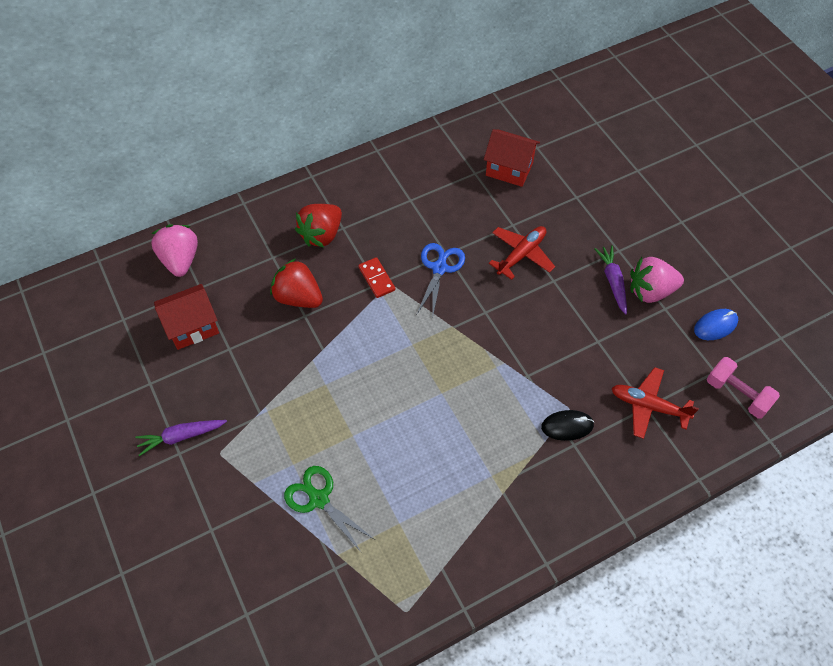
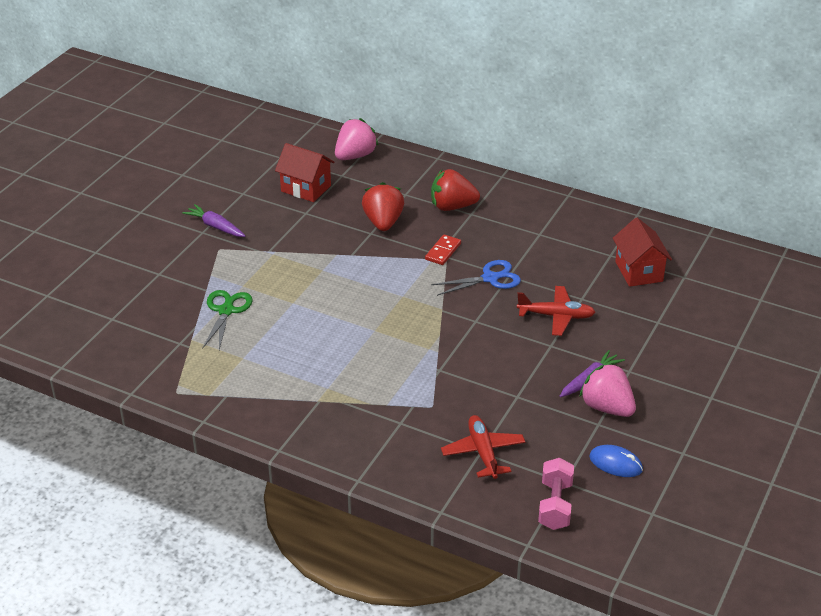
camera: 55 degrees right, 20 degrees down
black mouse [541,410,594,441] -> none

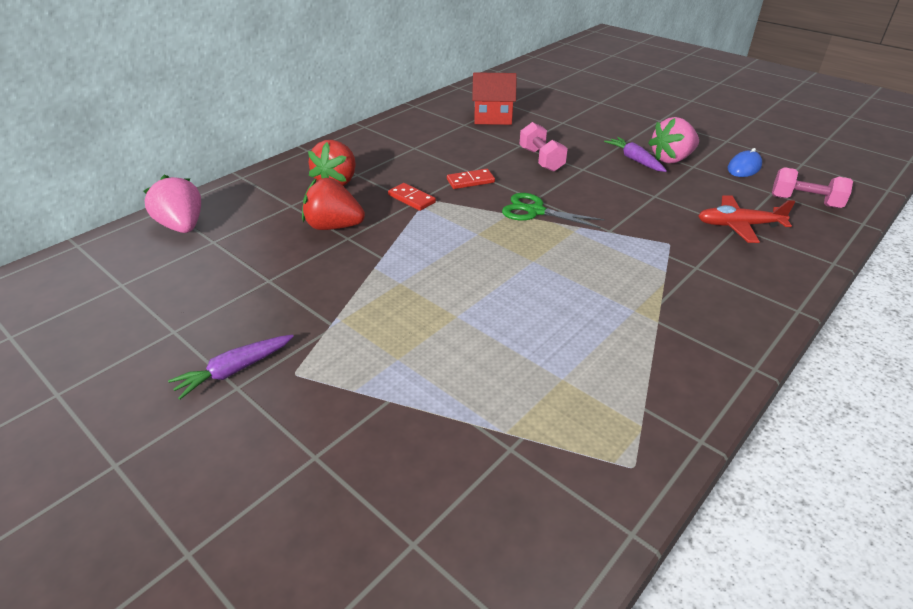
camera: 75 degrees left, 0 degrees up
green scissors [202,290,253,350] -> green scissors moved to [502,193,605,229]
red house [275,143,334,202] -> none
blue scissors [431,260,521,296] -> red domino [447,169,495,189]
red plane [517,286,595,336] -> pink dumbbell [520,122,568,172]

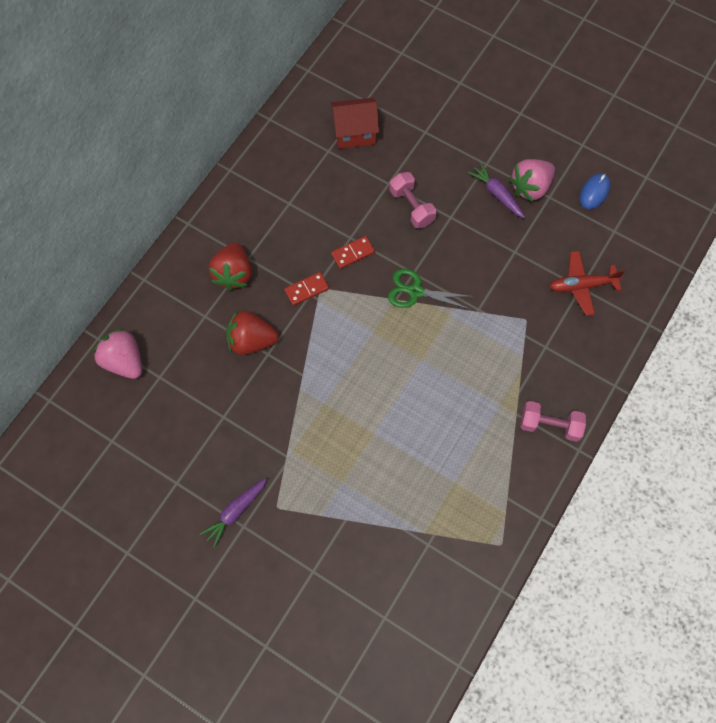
camera: 10 degrees left, 30 degrees up
red domino [388,183,436,211] -> red domino turned 60 degrees counterclockwise [284,272,329,306]
pink dumbbell [772,167,853,208] -> pink dumbbell moved to [520,401,586,442]

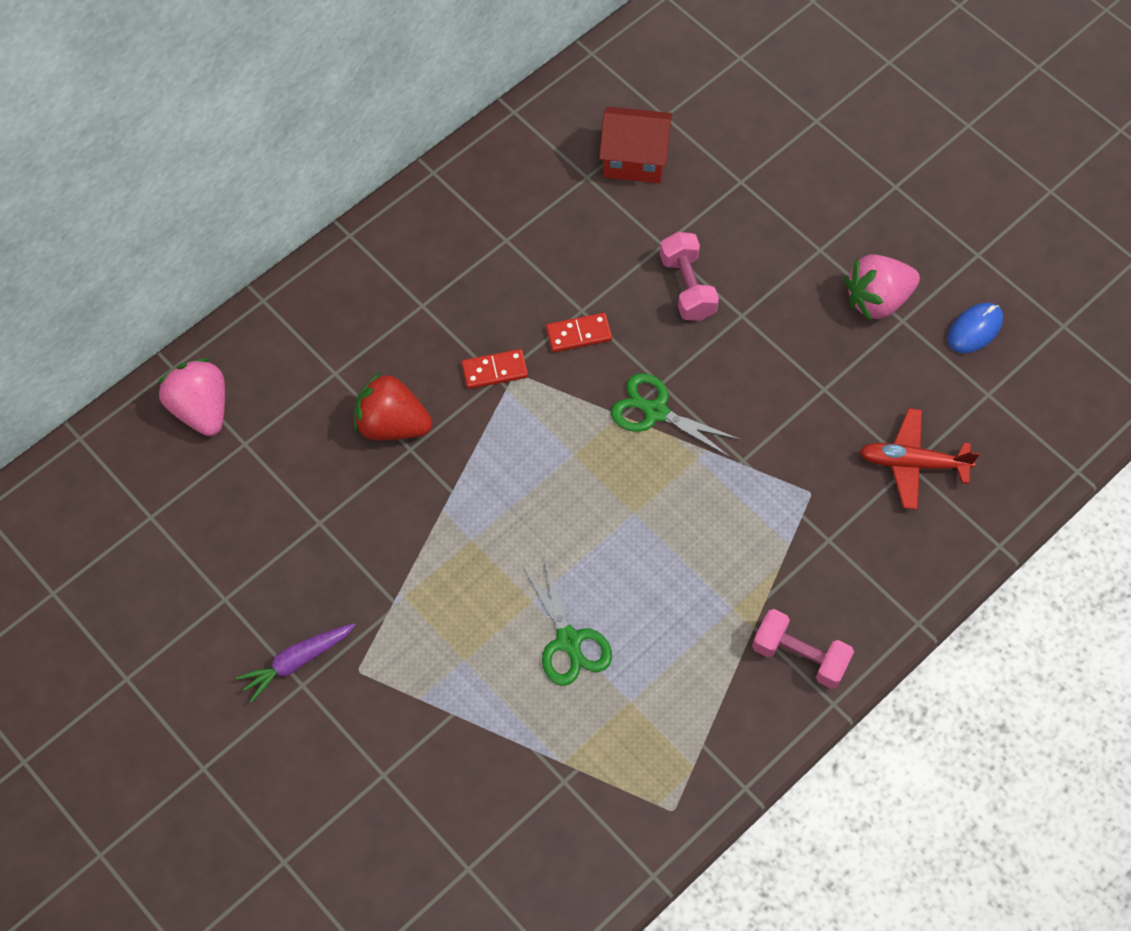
camera: 15 degrees right, 5 degrees down
red strawberry [209,242,252,291] -> none
purple carrot [468,163,525,218] -> none
none -> green scissors [522,556,612,686]

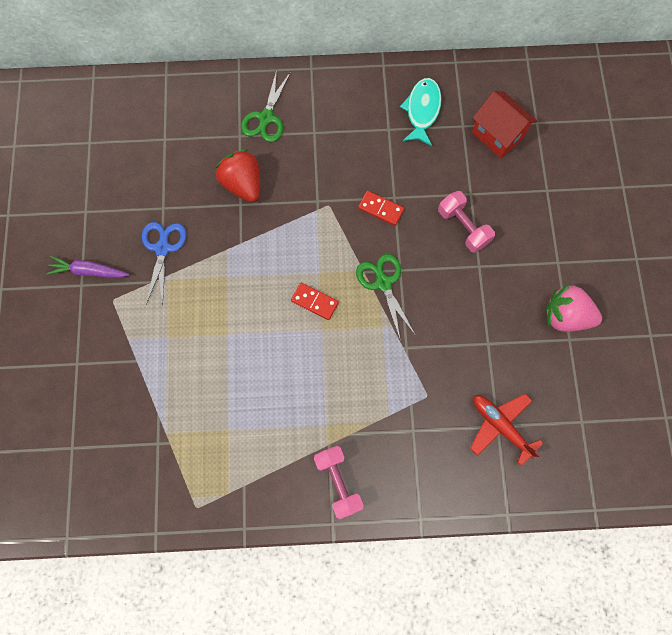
camera: 40 degrees right, 10 degrees up
pink strawberry [158,358,225,436] -> none
red domino [461,349,528,389] -> red domino moved to [291,282,339,320]
green scissors [522,556,612,686] -> green scissors moved to [241,70,291,142]
pink dumbbell [660,232,719,321] -> pink dumbbell turned 60 degrees counterclockwise [438,191,495,253]
blue mouse [947,303,1003,353] -> none
none -> blue scissors [142,222,187,306]
none -> turquoise fish [400,78,441,146]

